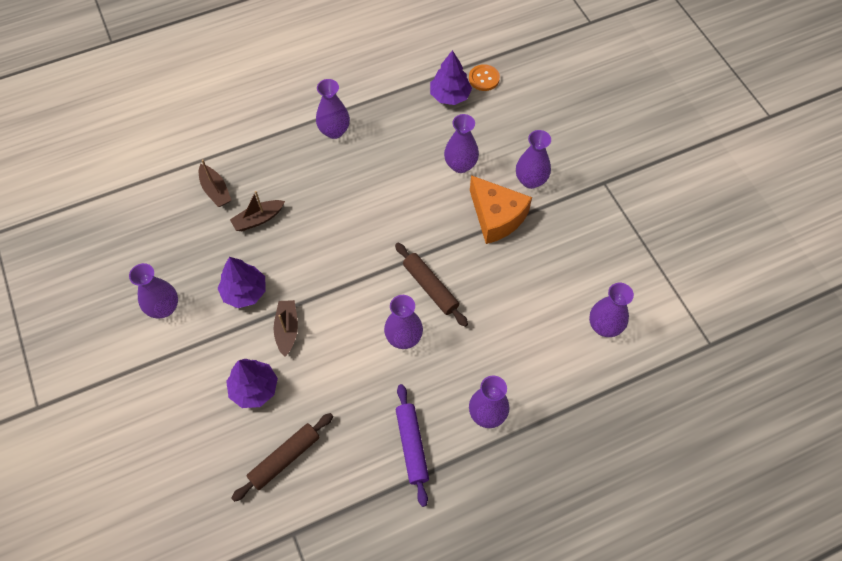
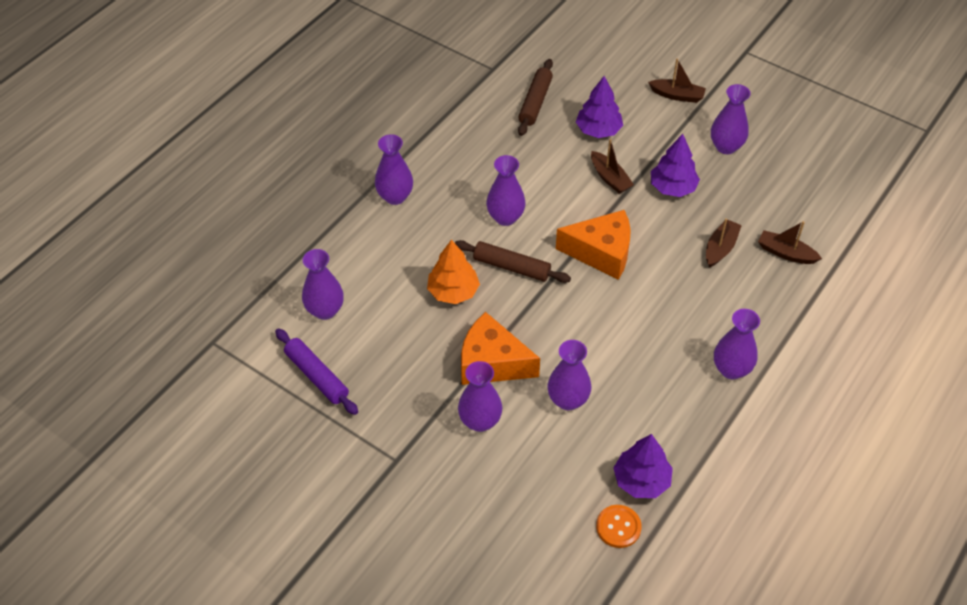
camera: 150 degrees right, 10 degrees down
purple rolling pin [396,384,429,507] -> purple rolling pin moved to [275,328,358,415]
none -> orange tree [427,240,480,304]
none -> orange cheese [556,210,631,280]
none -> brown boat [648,58,706,103]

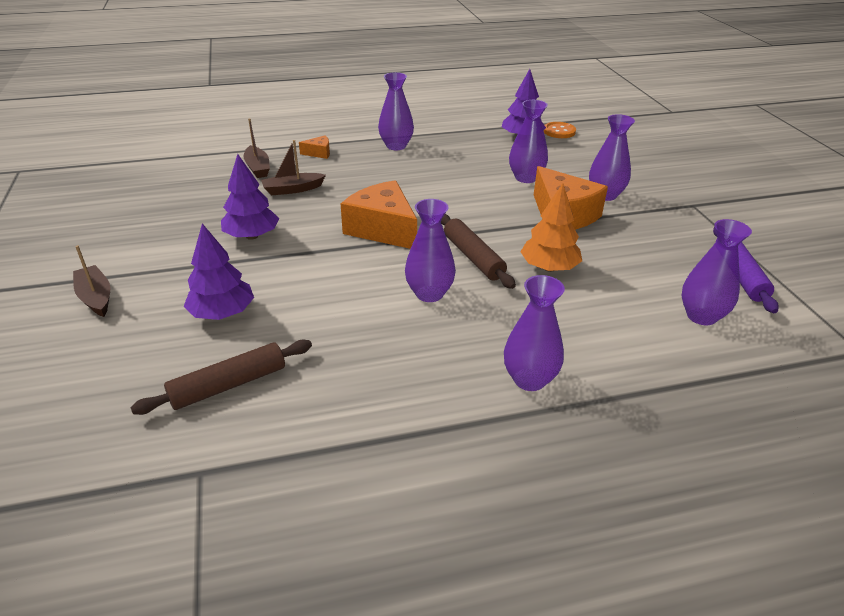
camera: 140 degrees left, 15 degrees down
brown boat [591,139,634,194] -> none
purple vase [711,84,751,154] -> none
none -> orange cheese [299,135,330,159]

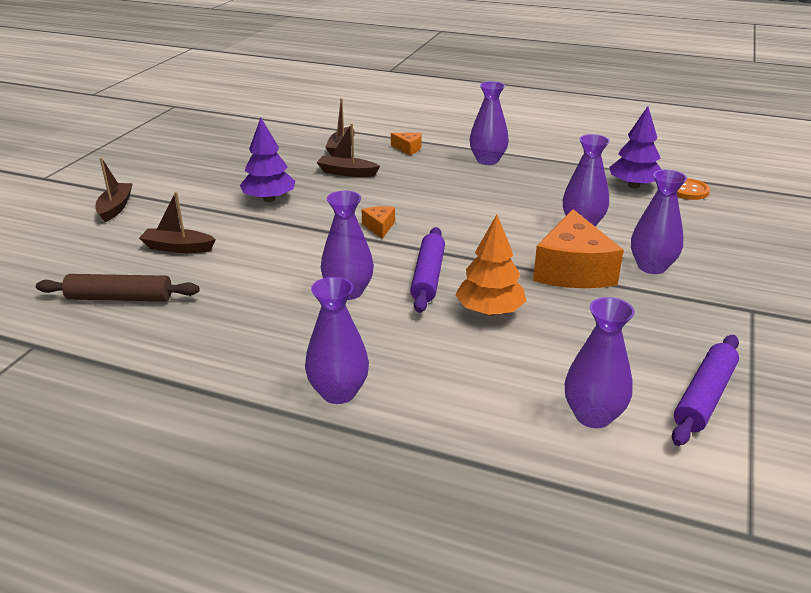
camera: 35 degrees right, 5 degrees down
purple tree [183,223,254,320] -> brown boat [139,192,216,253]
orange cheese [341,180,417,249] -> orange cheese [362,206,395,239], size x0.45
brown rolling pin [441,214,516,289] -> purple rolling pin [410,227,445,313]

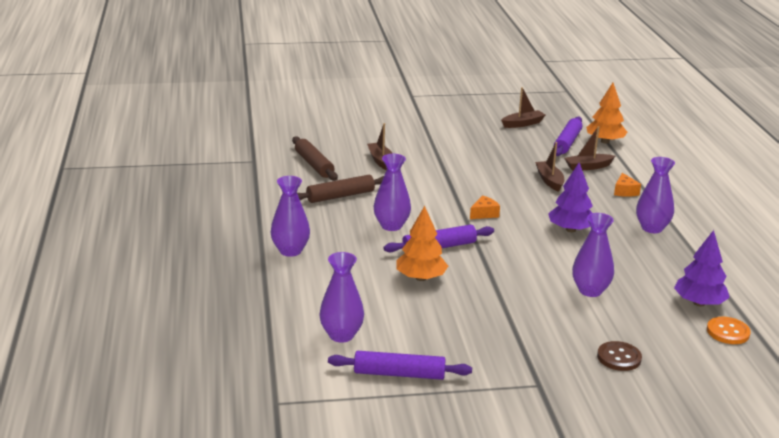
camera: 60 degrees right, 5 degrees down
brown boat [95,158,133,222] -> brown boat moved to [501,87,545,128]
purple tree [240,118,295,202] -> purple tree moved to [548,163,593,232]
orange cheese [533,209,624,288] -> none
purple vase [631,170,687,274] -> none
none -> brown rolling pin [297,175,384,203]
none -> purple rolling pin [554,116,583,156]
none -> orange tree [586,83,627,143]
none -> brown button [597,341,642,371]

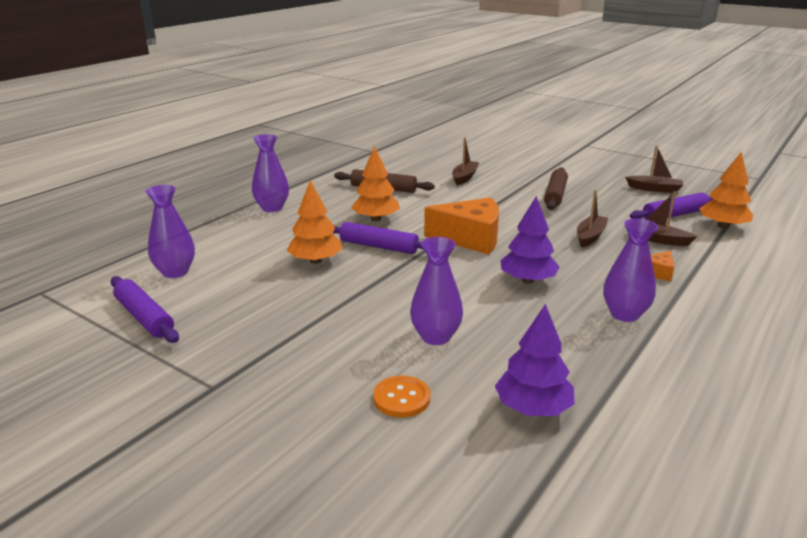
camera: 45 degrees right, 0 degrees up
brown rolling pin [292,136,338,181] -> brown rolling pin moved to [544,167,568,210]
purple vase [374,154,411,231] -> orange tree [351,146,400,221]
orange cheese [470,195,500,219] -> orange cheese [424,197,499,254], size x2.20
brown button [597,341,642,371] -> none
orange button [707,317,751,344] -> orange button moved to [373,376,430,418]

